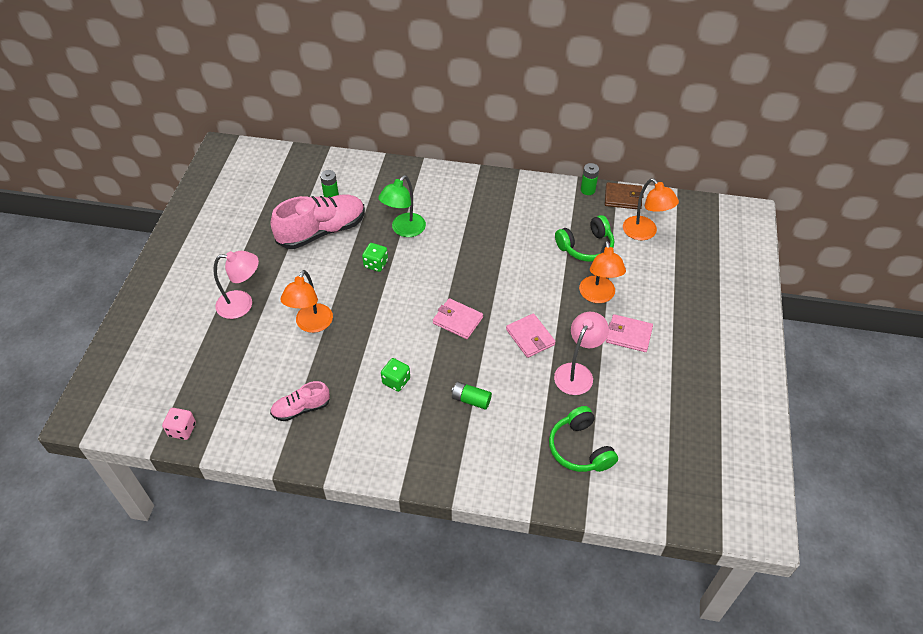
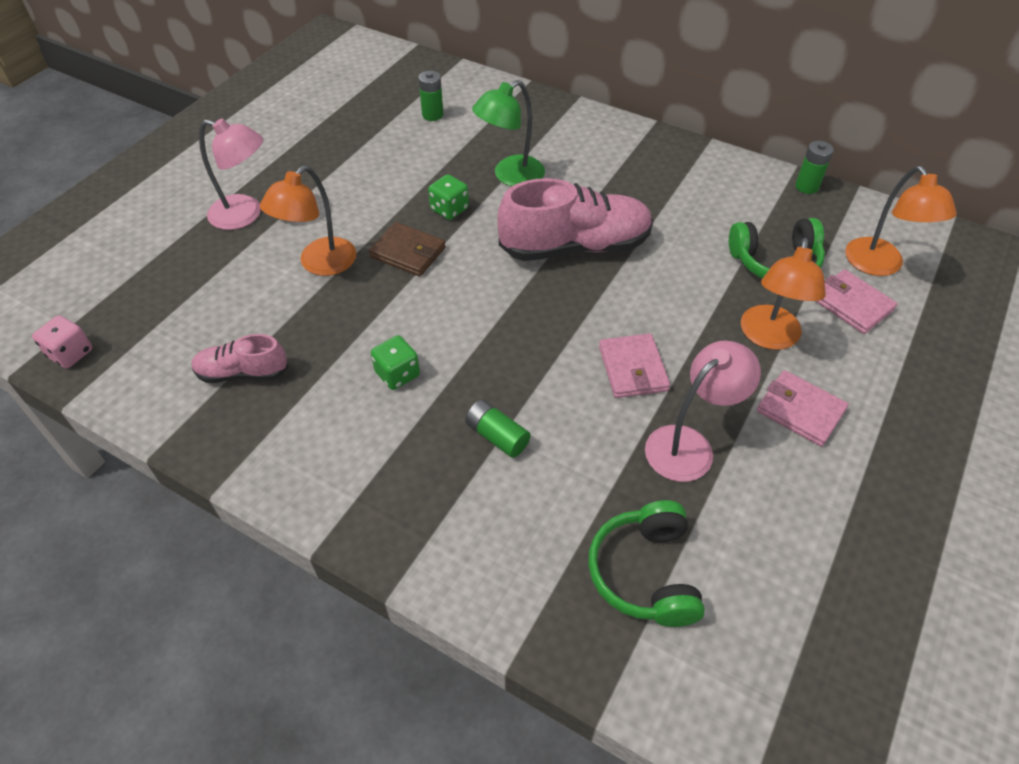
camera: 20 degrees right, 0 degrees up
pink shoe [271,195,365,249] -> pink shoe moved to [497,178,653,261]
pink wallet [433,298,483,339] -> pink wallet moved to [816,269,897,334]
brown wallet [605,182,644,210] -> brown wallet moved to [369,222,446,276]

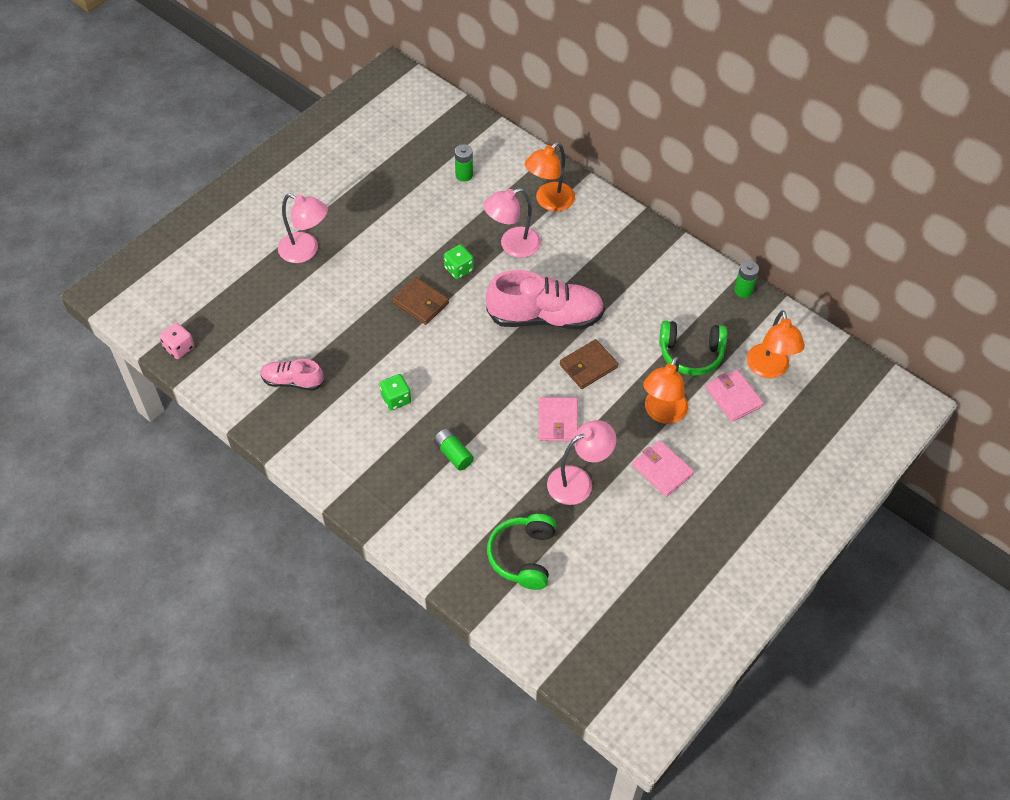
camera: 10 degrees right, 5 degrees up
orange lamp [260,166,356,276] -> orange lamp moved to [525,142,575,211]
green lamp [472,80,545,186] -> pink lamp [483,188,541,258]
none -> brown wallet [559,339,618,389]

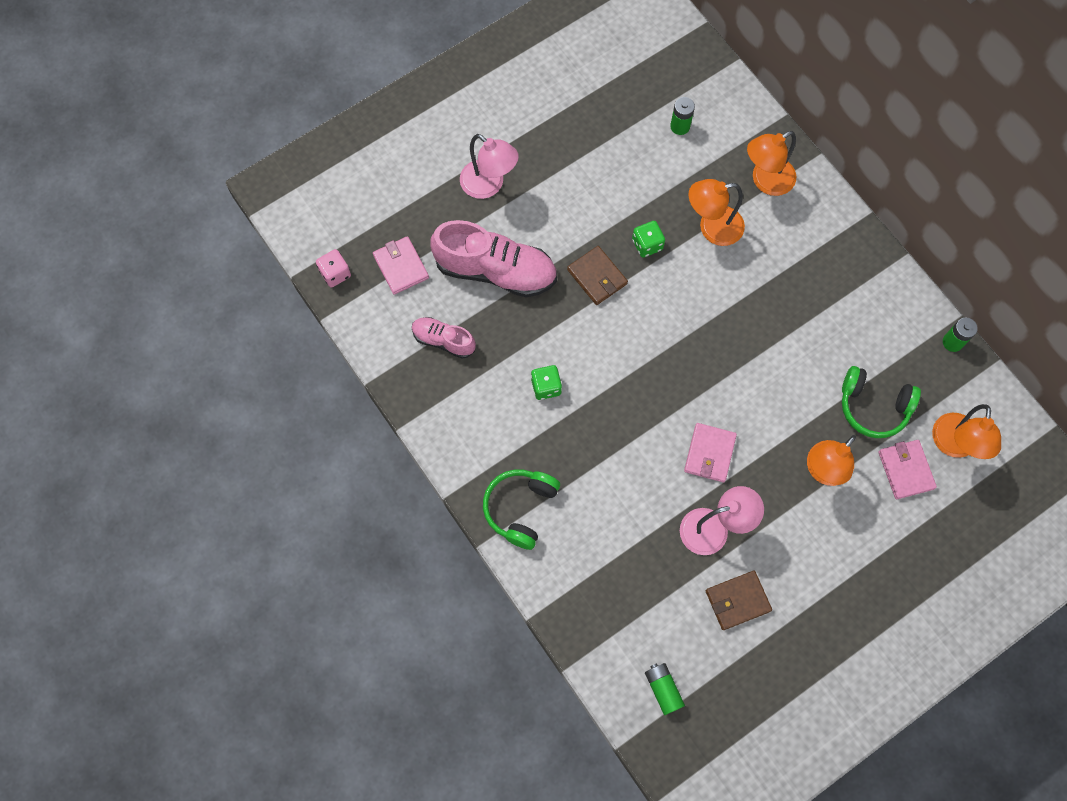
camera: 15 degrees right, 15 degrees up
green battery [434,429,474,471] -> green battery moved to [645,663,685,715]
pink lamp [483,188,541,258] -> orange lamp [688,179,745,246]
pink shoe [486,270,605,330] -> pink shoe moved to [430,220,557,297]
green headphones [487,514,556,590] -> green headphones moved to [483,469,560,550]
brown wallet [559,339,618,389] -> brown wallet moved to [706,571,772,630]
pink wallet [632,440,694,497] -> pink wallet moved to [373,236,429,295]

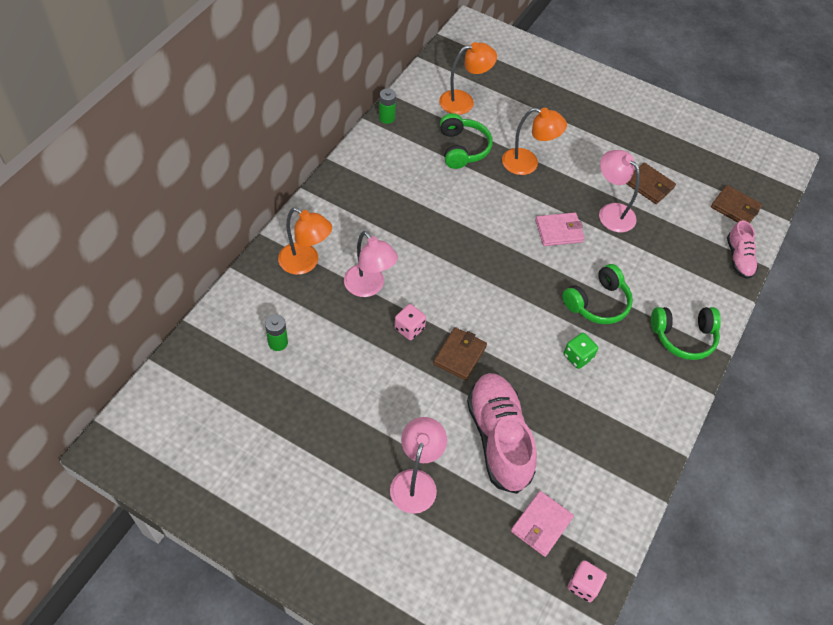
camera: 120 degrees left, 15 degrees down
pink shoe [412,317,476,359] -> pink shoe moved to [727,220,758,279]
green dice [632,221,665,258] -> pink dice [394,304,426,340]
green battery [645,663,685,715] -> brown wallet [711,185,762,223]
orange lamp [688,179,745,246] -> pink lamp [344,231,398,297]
pink wallet [878,440,937,499] -> none
none -> green headphones [562,264,633,324]

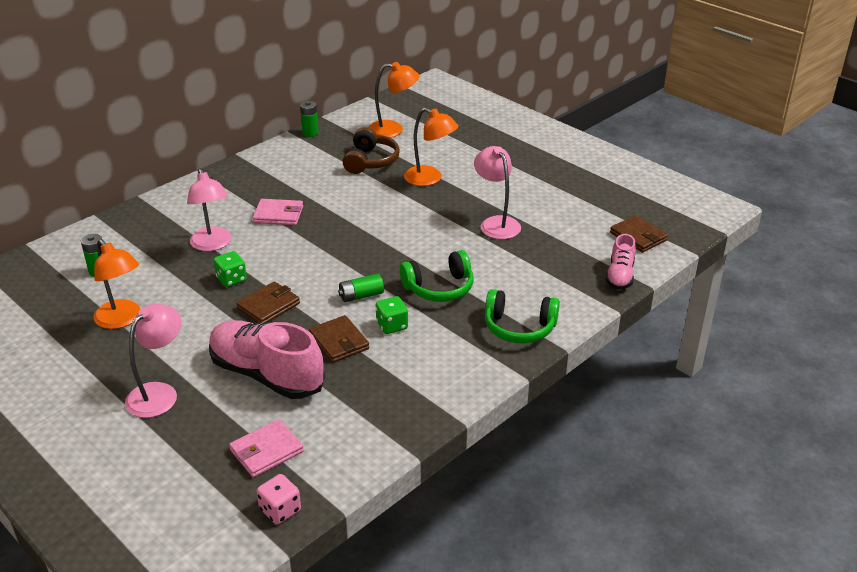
camera: 20 degrees right, 20 degrees down
orange lamp [278,207,332,275] -> orange lamp moved to [94,239,140,329]
pink dice [394,304,426,340] -> green dice [213,251,247,287]
green headphones [440,113,492,169] -> brown headphones [343,127,400,174]
pink shoe [467,373,537,494] -> pink shoe turned 60 degrees counterclockwise [209,320,325,399]
pink wallet [536,213,585,246] -> pink wallet moved to [253,199,303,225]
brown wallet [626,163,676,204] -> brown wallet moved to [309,315,369,363]
none -> green battery [338,274,384,302]

